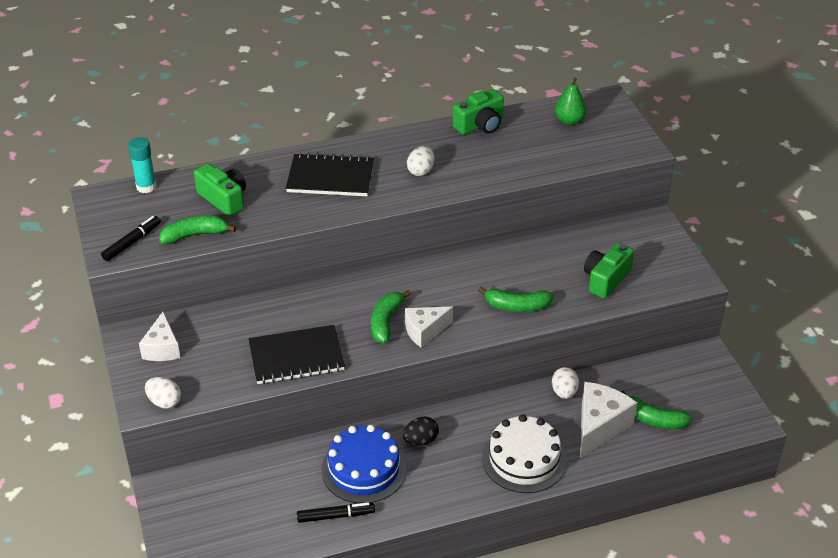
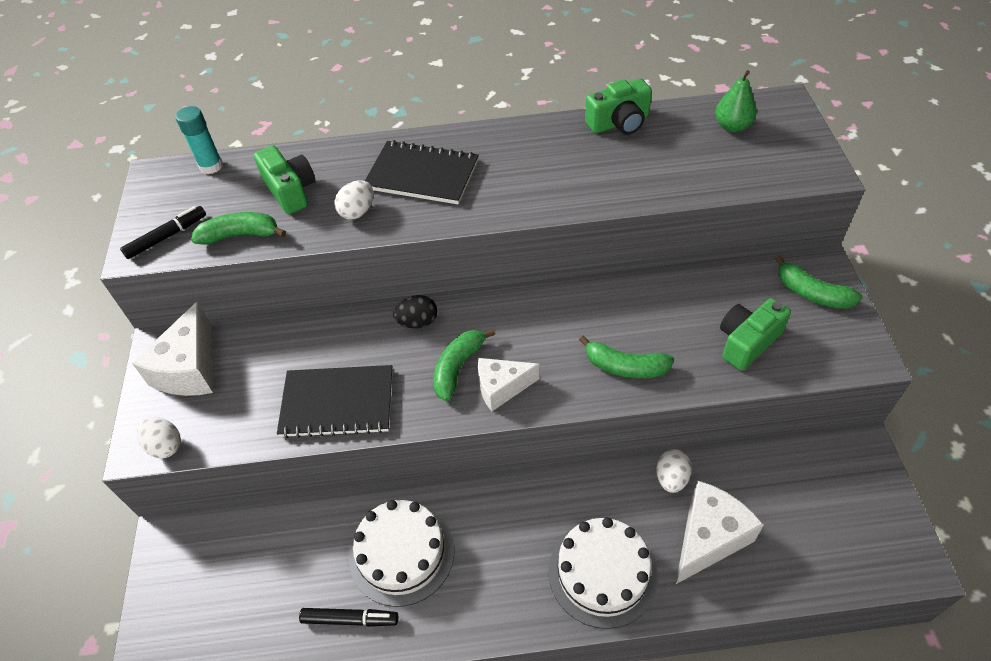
camera: 15 degrees right, 10 degrees up
white cheese [139,312,180,361] -> white cheese [132,301,213,396], size x1.50
blue cake [321,425,407,503] -> white cake [349,500,454,607]
black egg [403,417,439,446] -> black egg moved to [393,295,437,328]
white egg [407,146,435,176] -> white egg moved to [334,180,373,220]
green banana [620,390,693,429] -> green banana moved to [775,255,862,309]

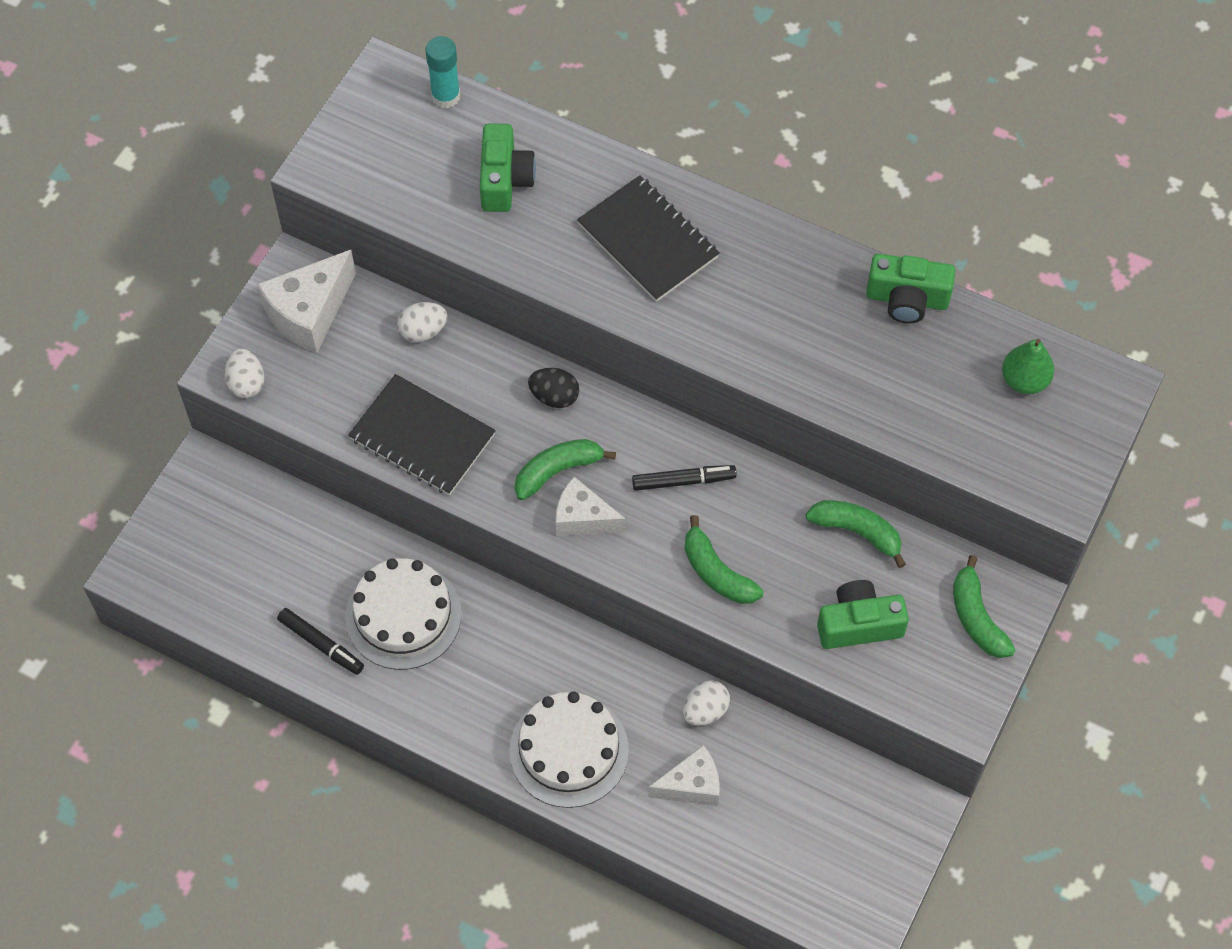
camera: 30 degrees right, 10 degrees up
black marker [120,206,206,259] -> black marker moved to [632,465,737,491]
green banana [191,212,286,245] -> green banana moved to [805,500,906,568]
white egg [334,180,373,220] -> white egg moved to [397,302,447,342]
white cheese [676,481,764,584] -> white cheese [648,745,720,806], size x0.67

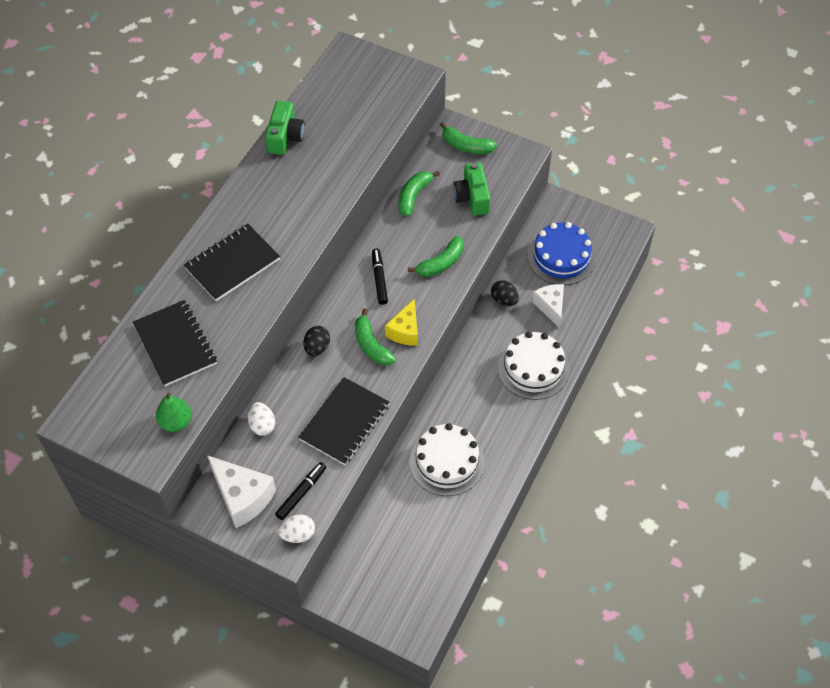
camera: 90 degrees left, 5 degrees down
black marker [277,608,364,675] -> black marker moved to [275,462,326,520]
turquoise glue stick [425,36,460,108] -> none
green camera [480,123,536,212] -> black notebook [133,300,217,386]
white cheese [555,477,626,536] -> yellow cheese [385,298,418,346]
white egg [682,680,730,726] -> black egg [491,280,519,306]
green banana [953,555,1016,658] -> green banana turned 45 degrees clockwise [440,122,497,154]
green pear [1002,339,1054,394] -> green pear moved to [156,392,192,432]
none -> blue cake [528,222,596,285]

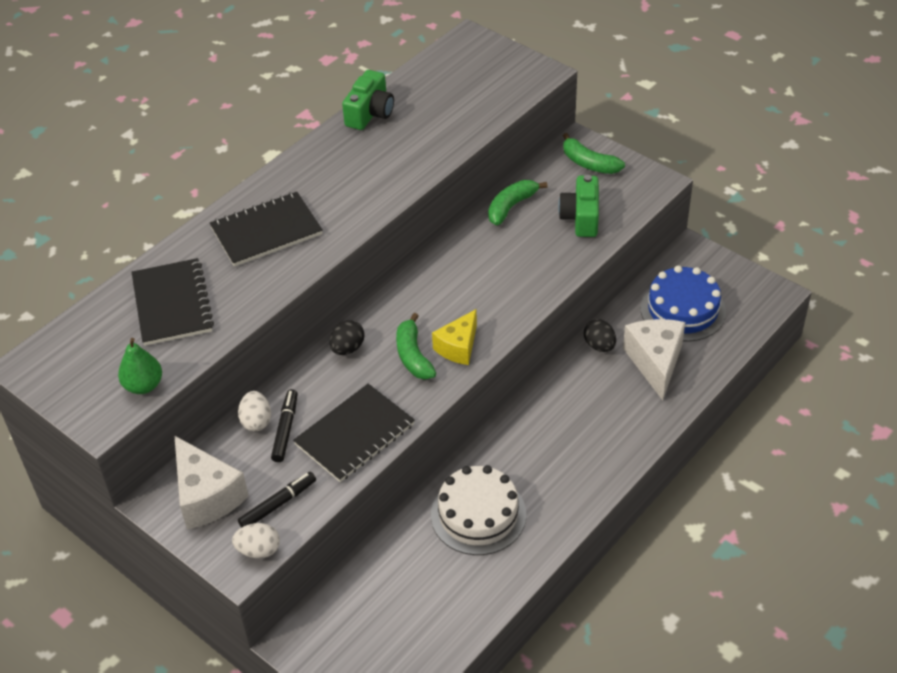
camera: 15 degrees right, 10 degrees down
black marker [372,249,388,305] -> black marker moved to [271,389,298,462]
green banana [408,236,464,277] -> none
white cake [497,331,569,400] -> none
white cheese [532,284,564,328] -> white cheese [623,319,685,400], size x1.50

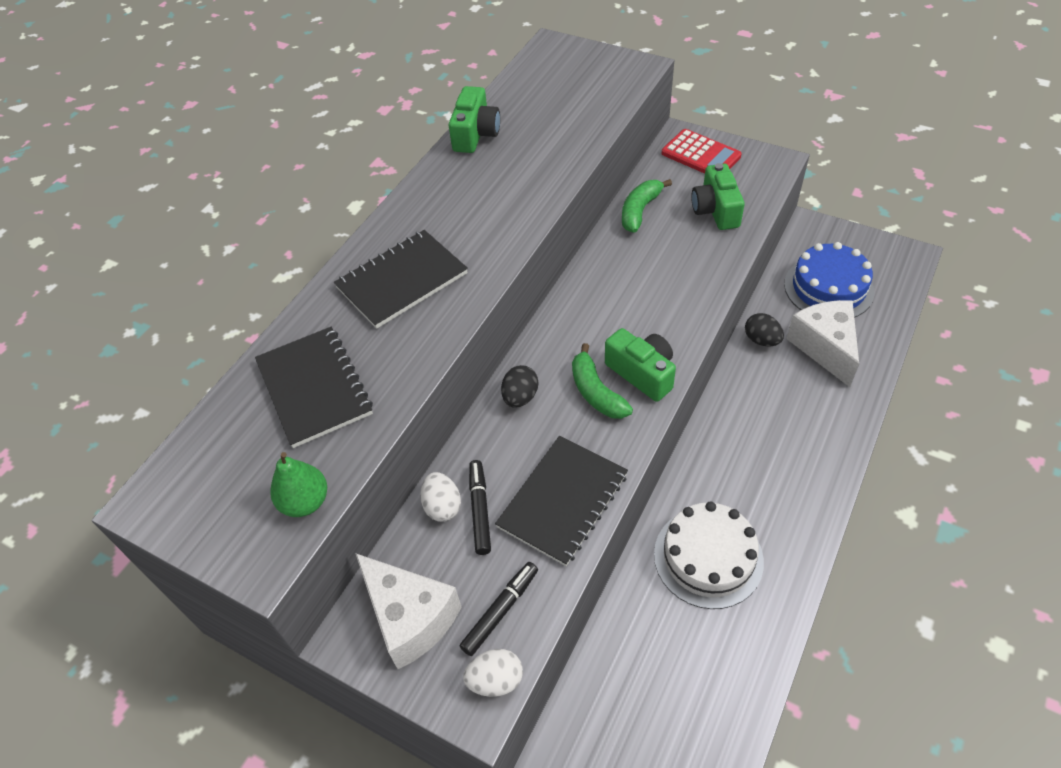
camera: 10 degrees left, 5 degrees up
yellow cheese [432,309,477,365] -> green camera [605,328,676,402]
green banana [563,133,625,174] -> red calculator [662,129,742,174]

